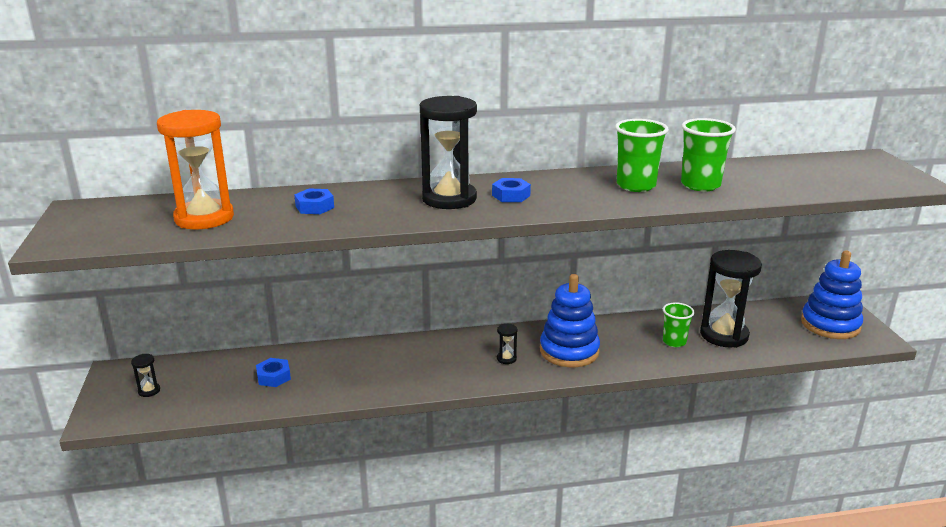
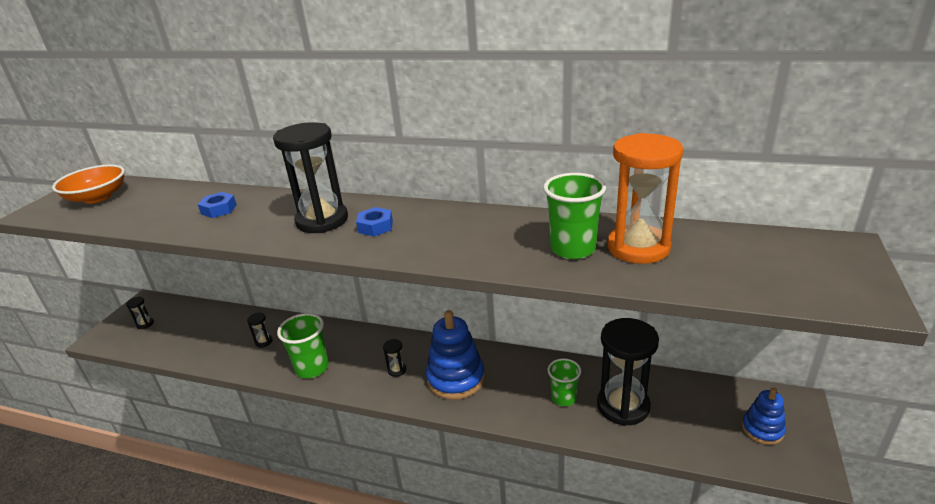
camera: 30 degrees right, 5 degrees up
orange hourglass [157,110,234,229] -> orange hourglass moved to [608,133,683,264]
blue nut [256,358,291,387] -> none
green cup [615,119,669,192] -> green cup moved to [277,313,329,378]
blue stacking toy [801,251,863,339] -> blue stacking toy [742,388,786,445], size x0.58
none -> orange bowl [52,164,125,204]
none -> black hourglass [247,312,273,347]

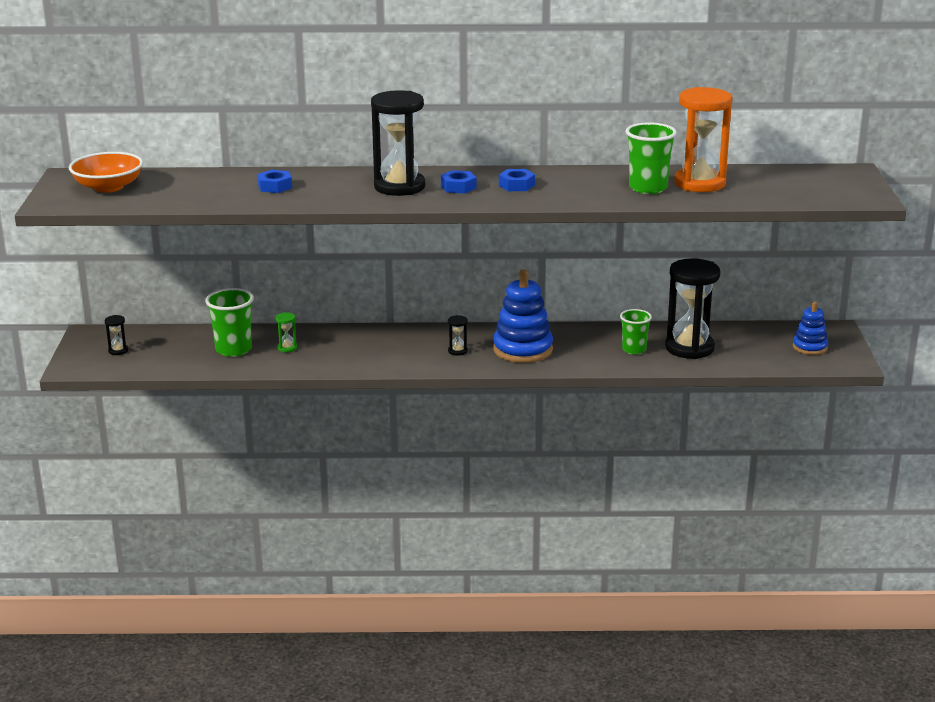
camera: 20 degrees left, 5 degrees down
black hourglass [247,312,273,347] -> green hourglass [275,312,297,352]
green cup [277,313,329,378] -> green cup moved to [205,288,254,357]
none -> blue nut [499,169,535,191]

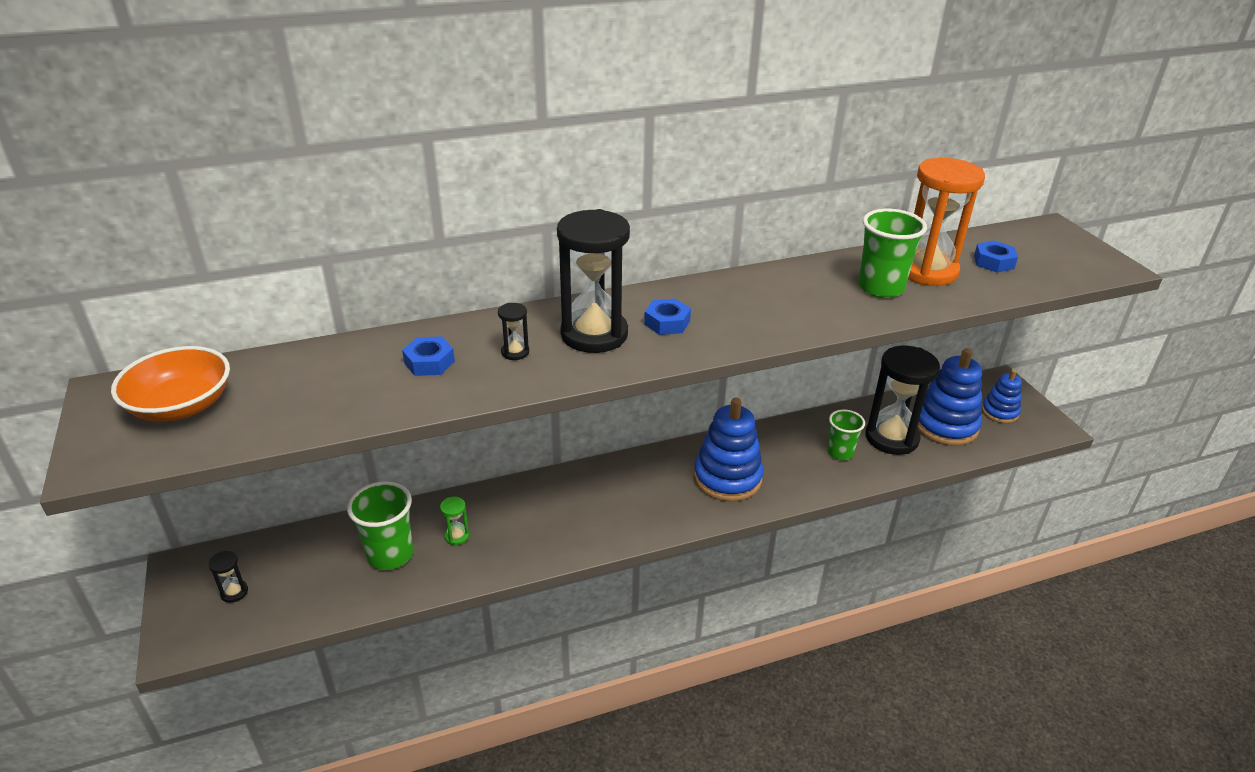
camera: 20 degrees left, 10 degrees up
black hourglass [448,315,468,356] -> black hourglass moved to [498,303,529,360]
blue nut [499,169,535,191] -> blue nut moved to [974,241,1018,273]
none -> blue stacking toy [917,348,982,446]

